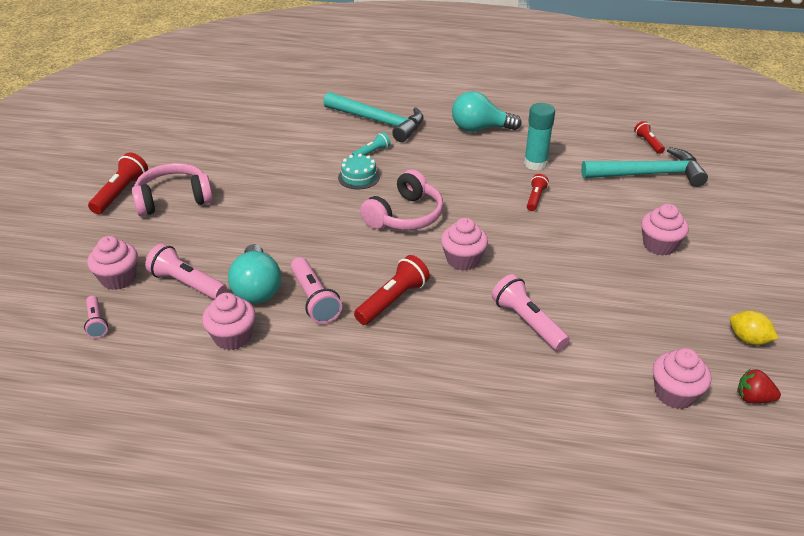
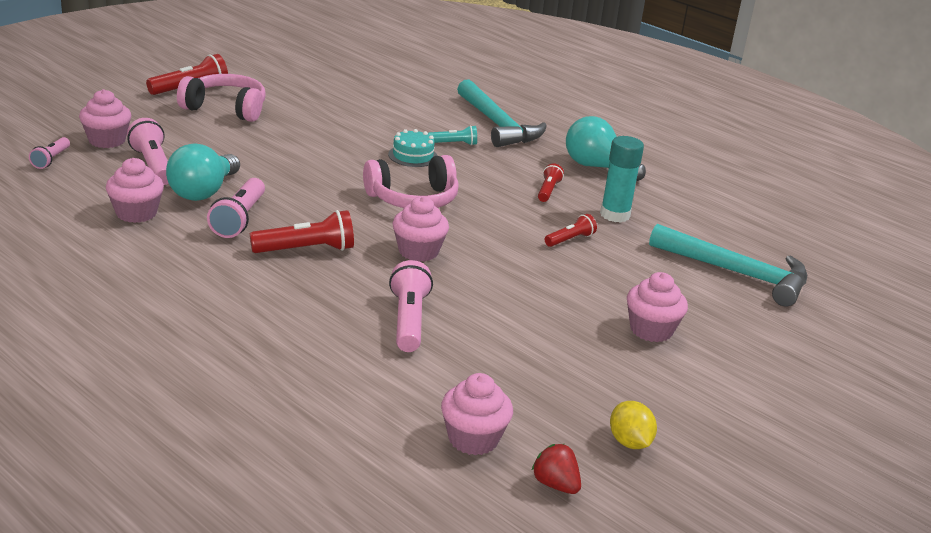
camera: 30 degrees right, 10 degrees down
red flashlight [634,121,665,154] -> red flashlight moved to [538,163,564,202]

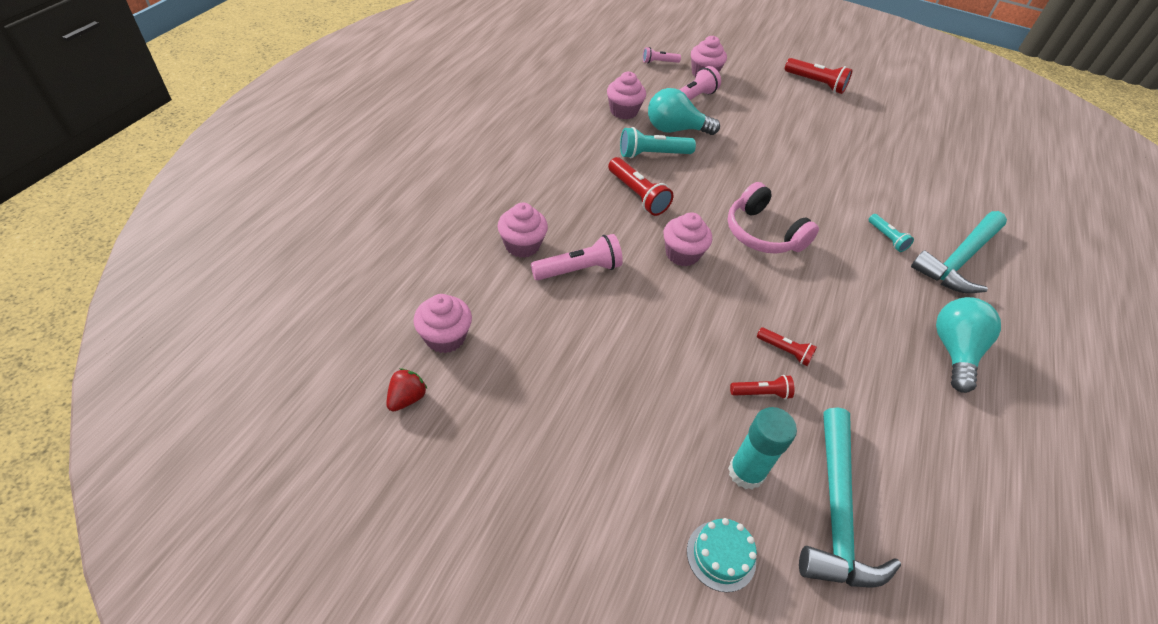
camera: 70 degrees right, 20 degrees up
pink headphones [177,74,265,122] -> none
pink flashlight [207,178,265,238] -> turquoise flashlight [620,127,696,158]
turquoise cake [388,129,437,167] -> turquoise cake moved to [687,518,757,592]
red flashlight [538,163,564,202] -> red flashlight moved to [730,375,794,400]
turquoise glue stick [600,136,644,223] -> turquoise glue stick moved to [728,407,797,490]
yellow lemon [610,401,657,449] -> none
pink cupcake [627,272,688,342] -> pink cupcake moved to [498,203,548,258]

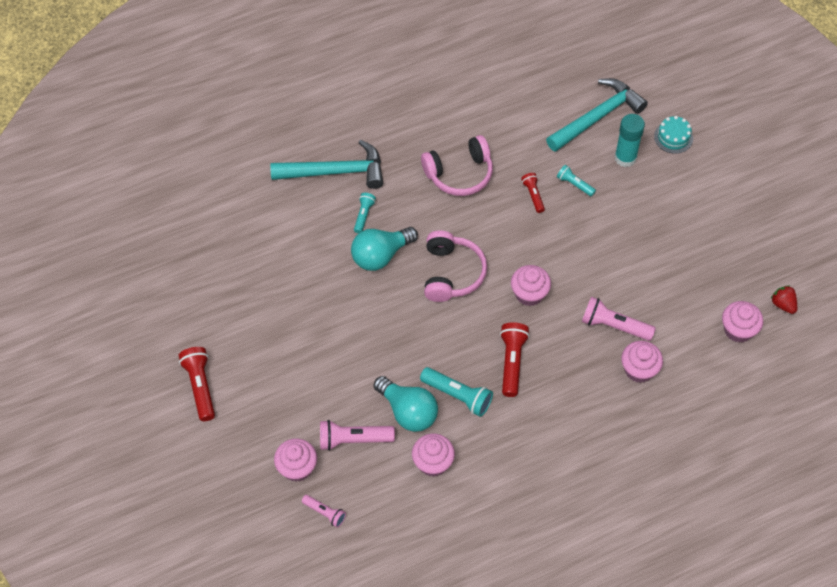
camera: 135 degrees left, 10 degrees up
red strawberry [386,368,427,412] -> red strawberry turned 75 degrees clockwise [771,285,797,314]
red flashlight [730,375,794,400] -> turquoise flashlight [557,165,596,197]
turquoise light bulb [936,297,1001,393] -> turquoise light bulb moved to [351,227,418,271]
none -> pink headphones [421,135,493,196]

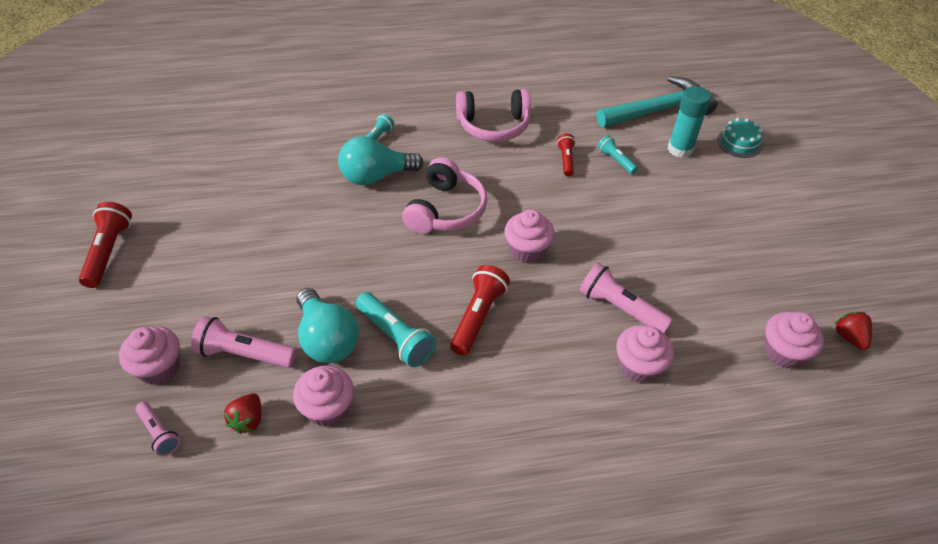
camera: 15 degrees right, 10 degrees down
turquoise hammer [270,140,383,189] -> none
none -> red strawberry [224,393,261,434]

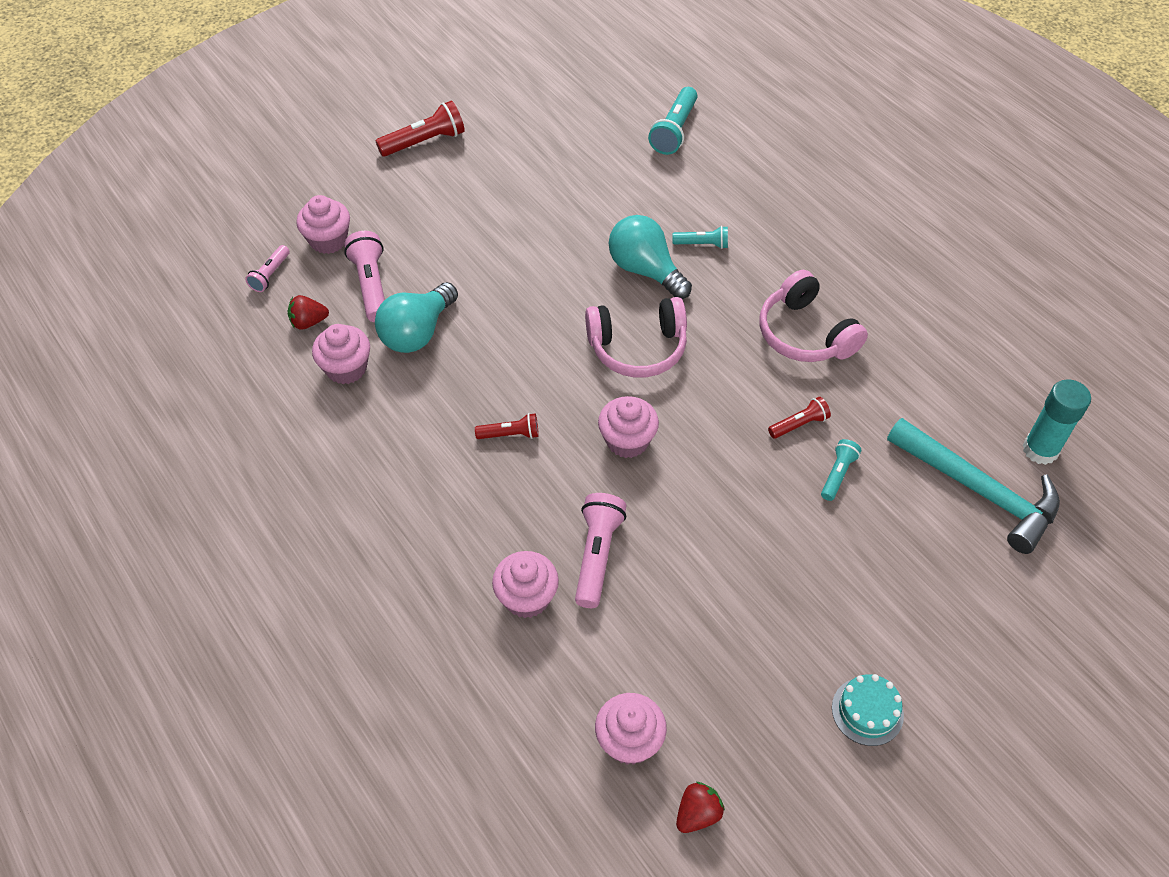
camera: 65 degrees right, 5 degrees up
turquoise flashlight [356,292,436,367] -> turquoise flashlight moved to [648,87,698,155]
red flashlight [450,265,510,356] -> red flashlight [475,413,539,439], size x0.60
turquoise glue stick [668,86,711,158] -> turquoise glue stick moved to [1023,379,1091,465]
turquoise cake [717,118,763,158] -> turquoise cake moved to [832,674,904,746]

